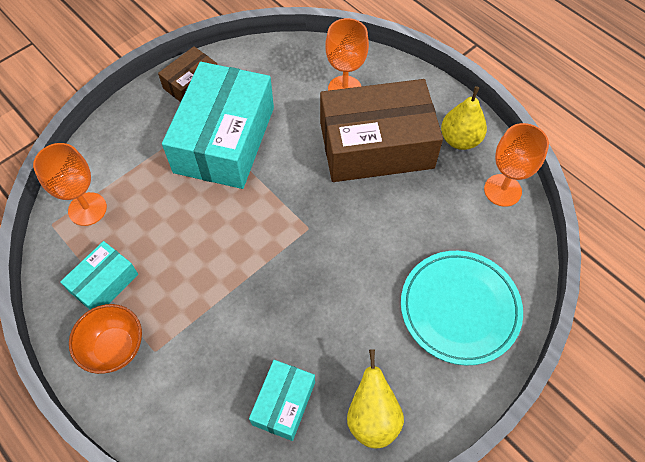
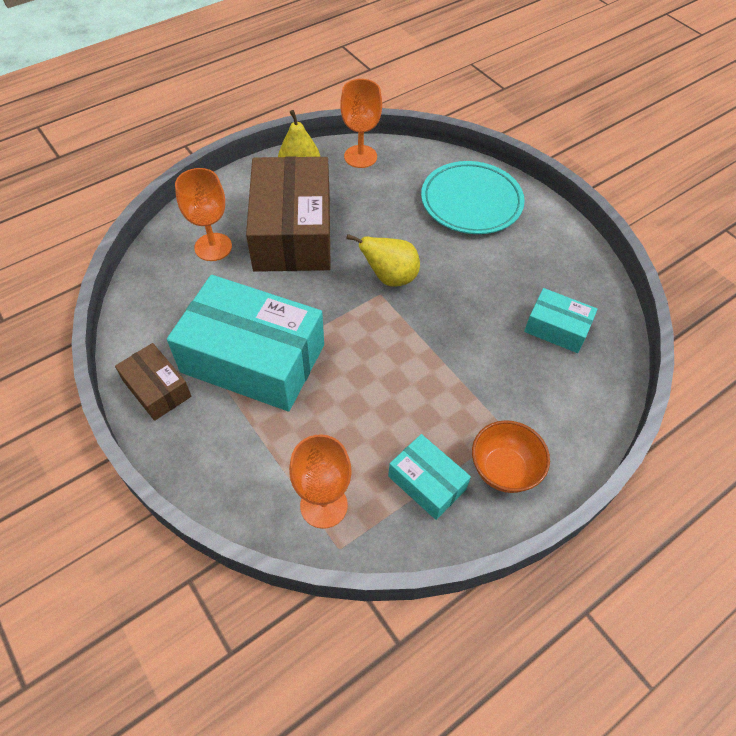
camera: 85 degrees left, 5 degrees down
yellow pear [347,349,404,448] -> yellow pear moved to [346,234,420,287]

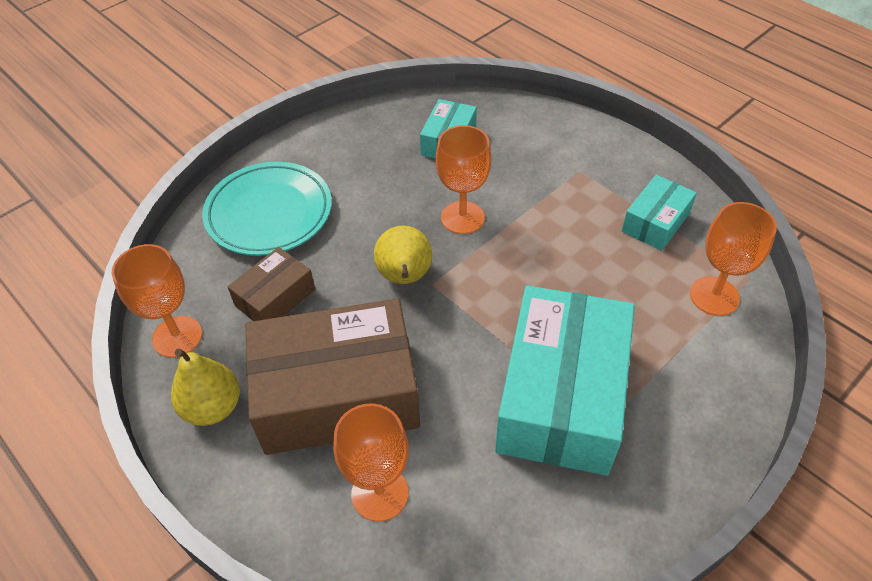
camera: 95 degrees left, 5 degrees down
brown box [115,343,191,421] -> brown box moved to [228,247,315,321]
orange bowl [472,420,550,493] -> none
none -> orange goblet [436,125,491,234]

